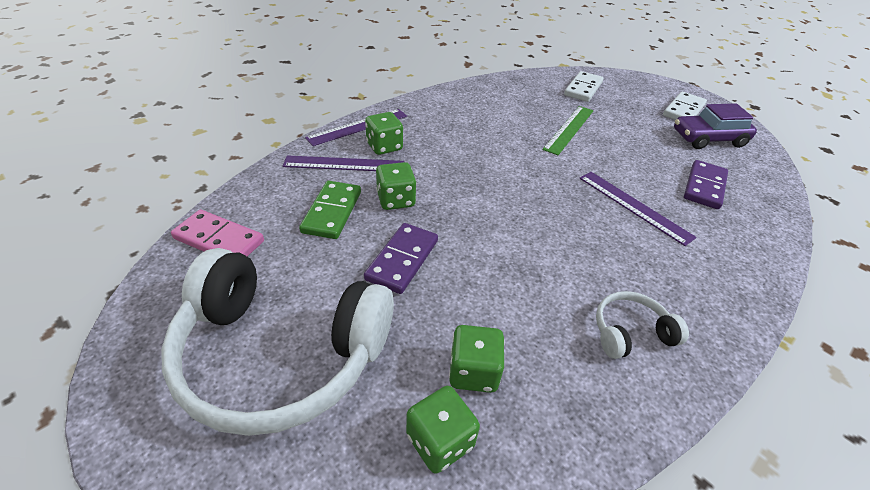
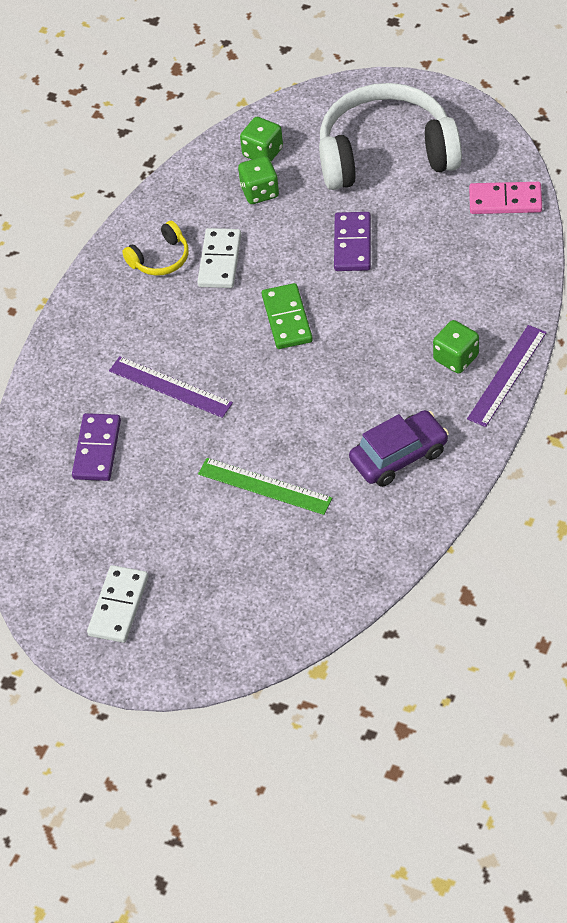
camera: 165 degrees right, 10 degrees up
purple ruler [283,155,404,171] -> none
green domino [299,181,361,239] -> green domino moved to [262,283,313,349]
green dice [376,162,417,210] -> none
green ruler [542,106,594,155] -> green ruler turned 75 degrees counterclockwise [198,458,332,515]
white domino [564,71,604,102] -> white domino moved to [197,228,241,288]
white headphones [596,291,689,359] -> yellow headphones [122,221,189,276]
purple car [674,104,757,149] -> purple car moved to [349,410,449,487]

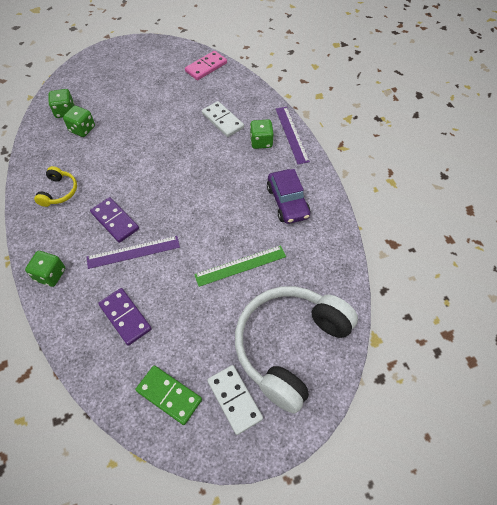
camera: 50 degrees left, 5 degrees up
white domino [197,228,241,288] -> white domino moved to [202,101,244,137]
green domino [262,283,313,349] -> green domino moved to [135,365,202,425]
white headphones [319,83,462,190] -> white headphones moved to [235,286,358,413]
purple domino [334,212,371,271] -> purple domino moved to [90,197,139,243]
purple car [349,410,449,487] -> purple car turned 150 degrees clockwise [267,169,311,224]
none -> green dice [25,251,65,287]

